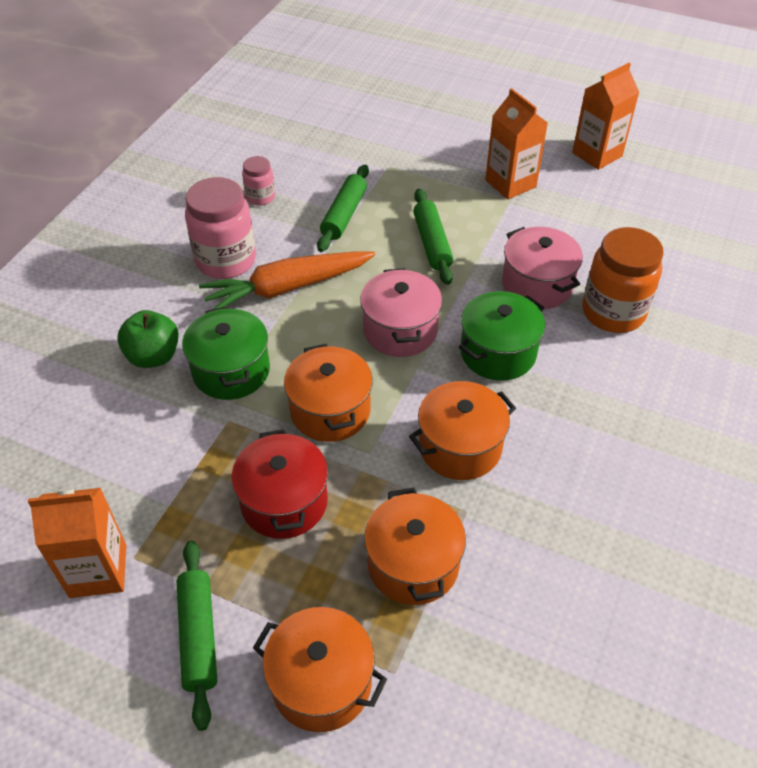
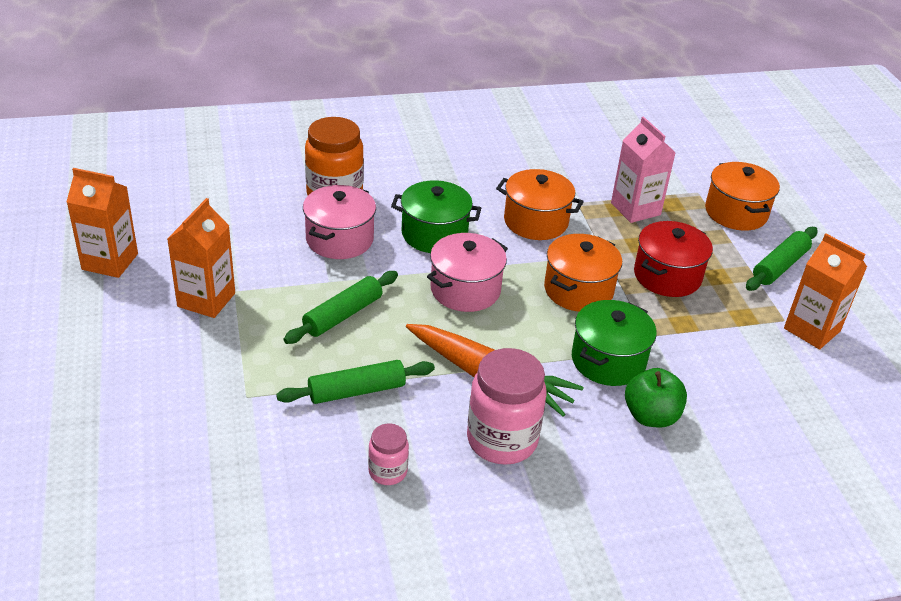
camera: 130 degrees left, 10 degrees down
orange pot [364,487,466,605] -> pink carton [611,116,676,223]

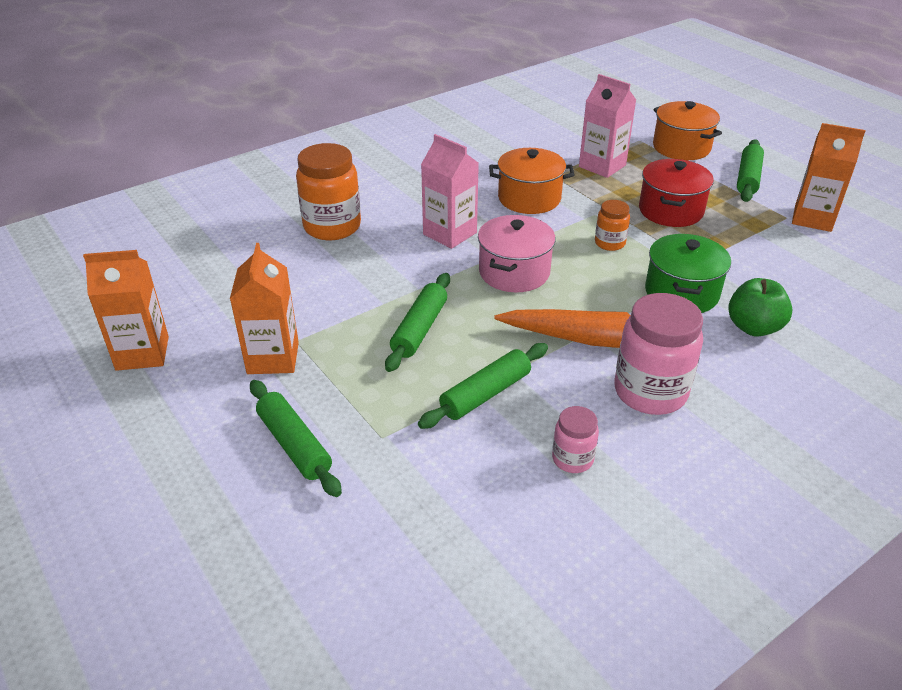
camera: 20 degrees left, 0 degrees up
pink pot [303,185,376,259] -> none
green pot [391,180,481,253] -> pink carton [421,134,479,249]
orange pot [544,234,622,312] -> orange jar [595,200,630,251]
none -> green rolling pin [250,380,342,497]

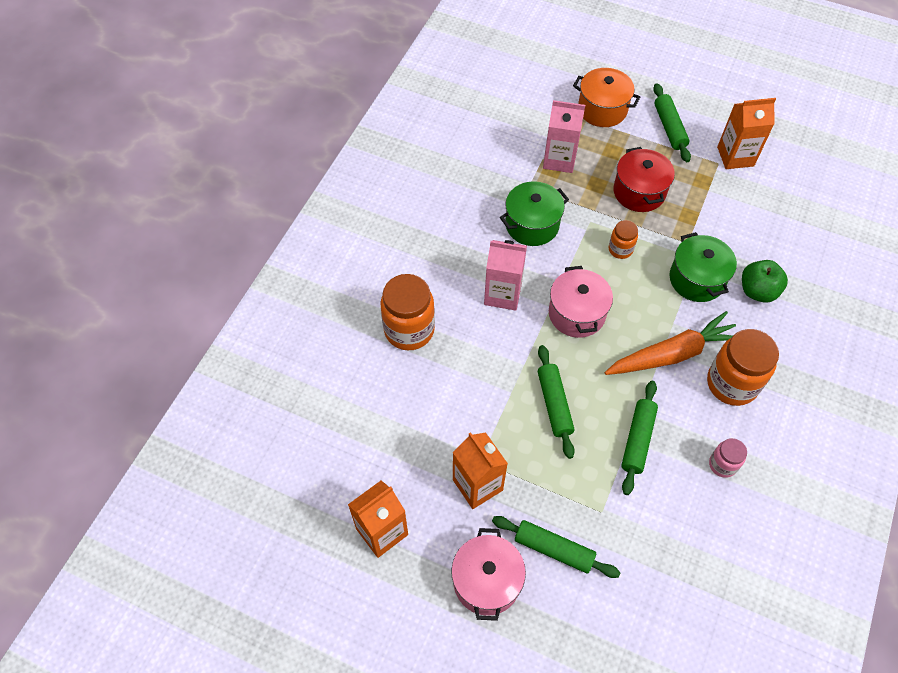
camera: 30 degrees left, 20 degrees up
orange pot [489,148,574,214] -> green pot [500,181,569,246]
pink jar [614,293,703,415] -> orange jar [707,329,779,406]
none -> pink pot [451,528,526,621]

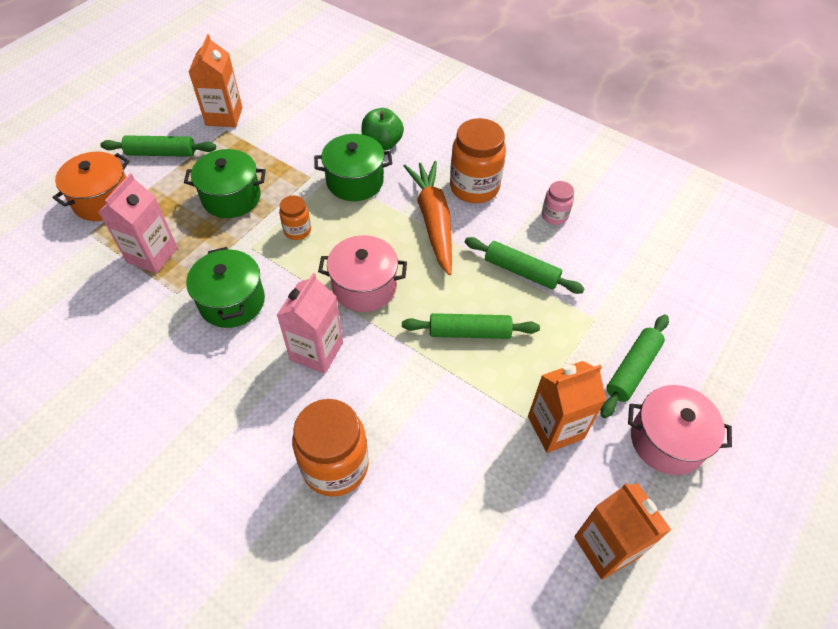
camera: 80 degrees left, 5 degrees down
red pot [613,147,675,212] -> green pot [184,149,266,218]

